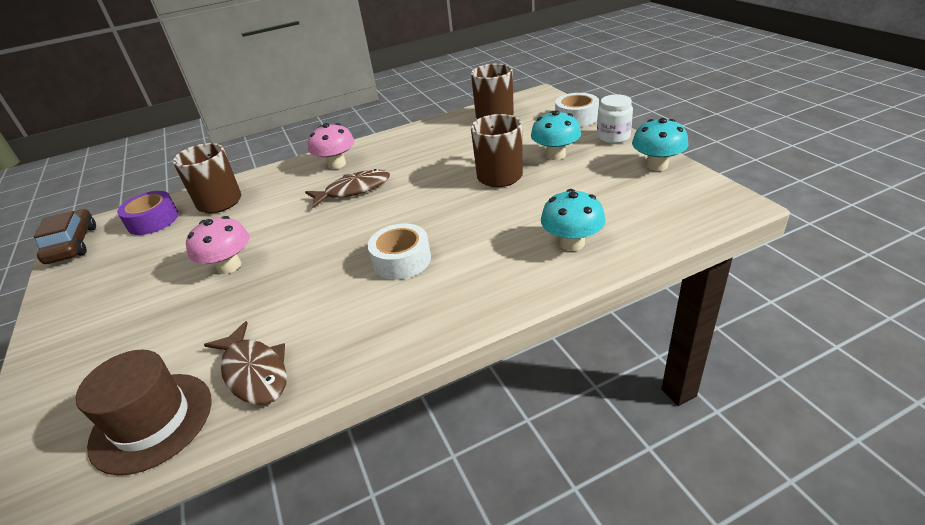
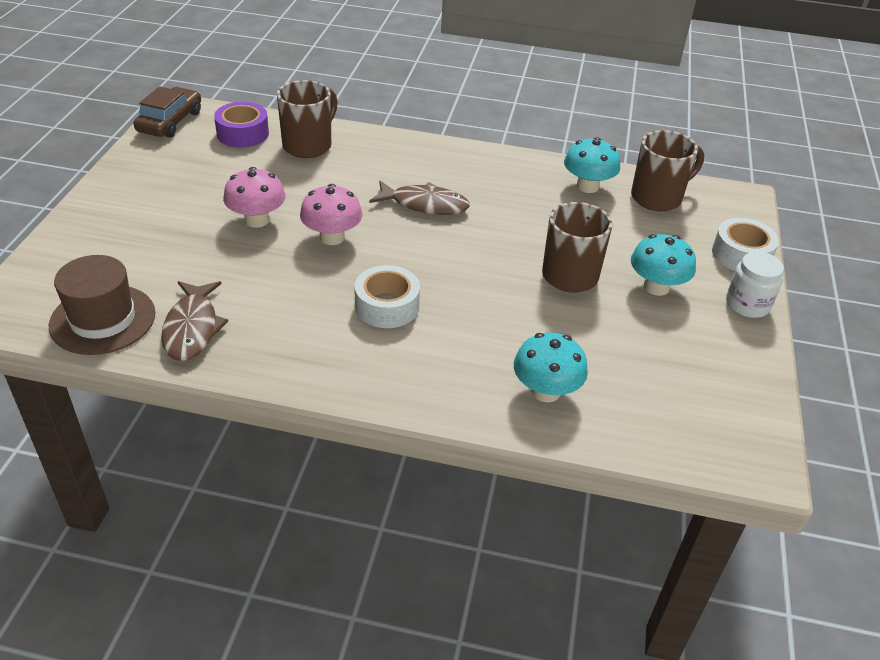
camera: 30 degrees right, 5 degrees up
pink mushroom [308,123,355,169] -> pink mushroom moved to [300,184,362,245]
turquoise mushroom [632,118,688,171] -> turquoise mushroom moved to [564,137,620,193]

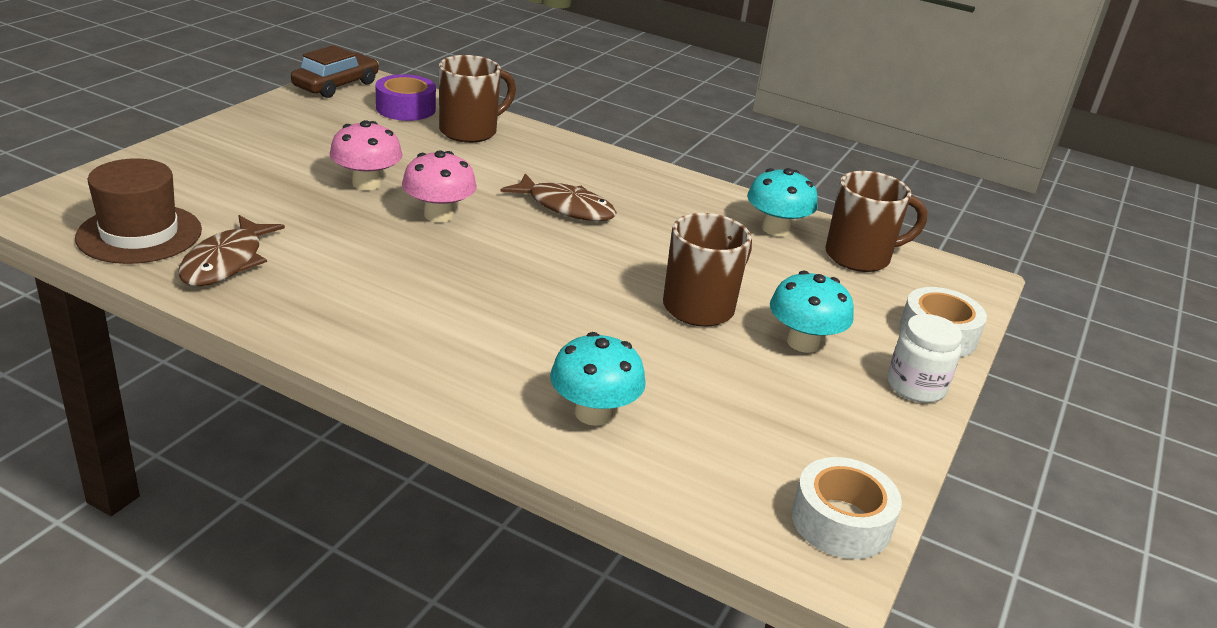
camera: 15 degrees right, 10 degrees down
white tape [354,265,420,328] -> white tape moved to [792,457,902,559]

